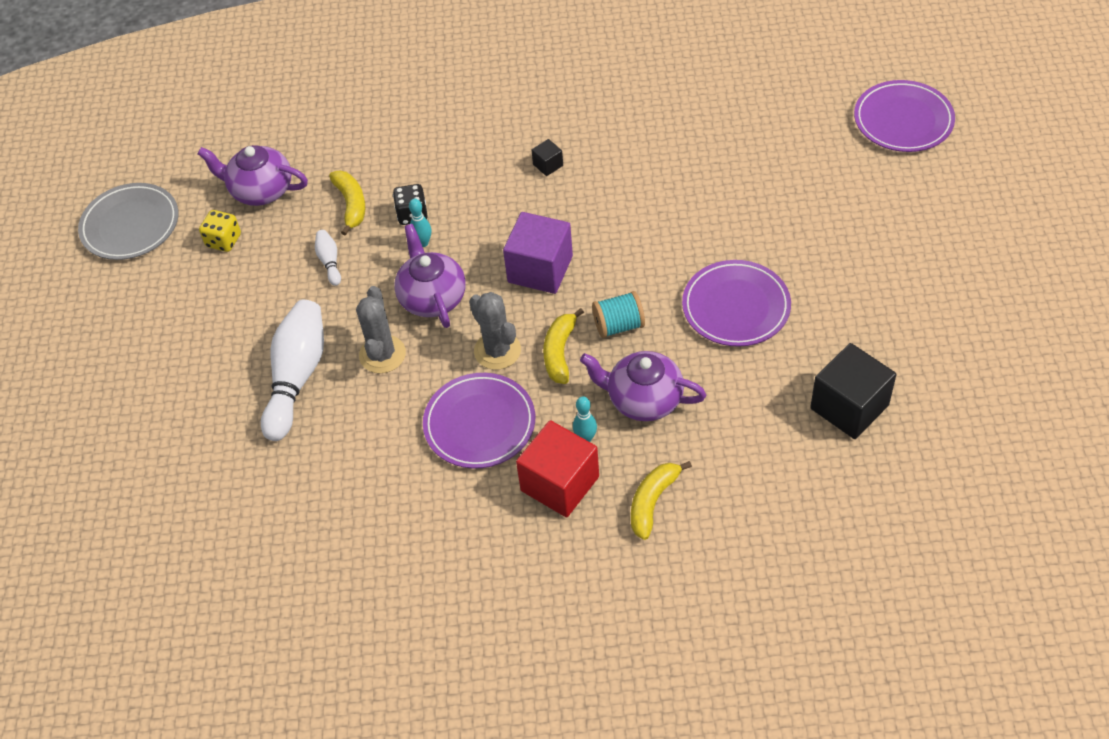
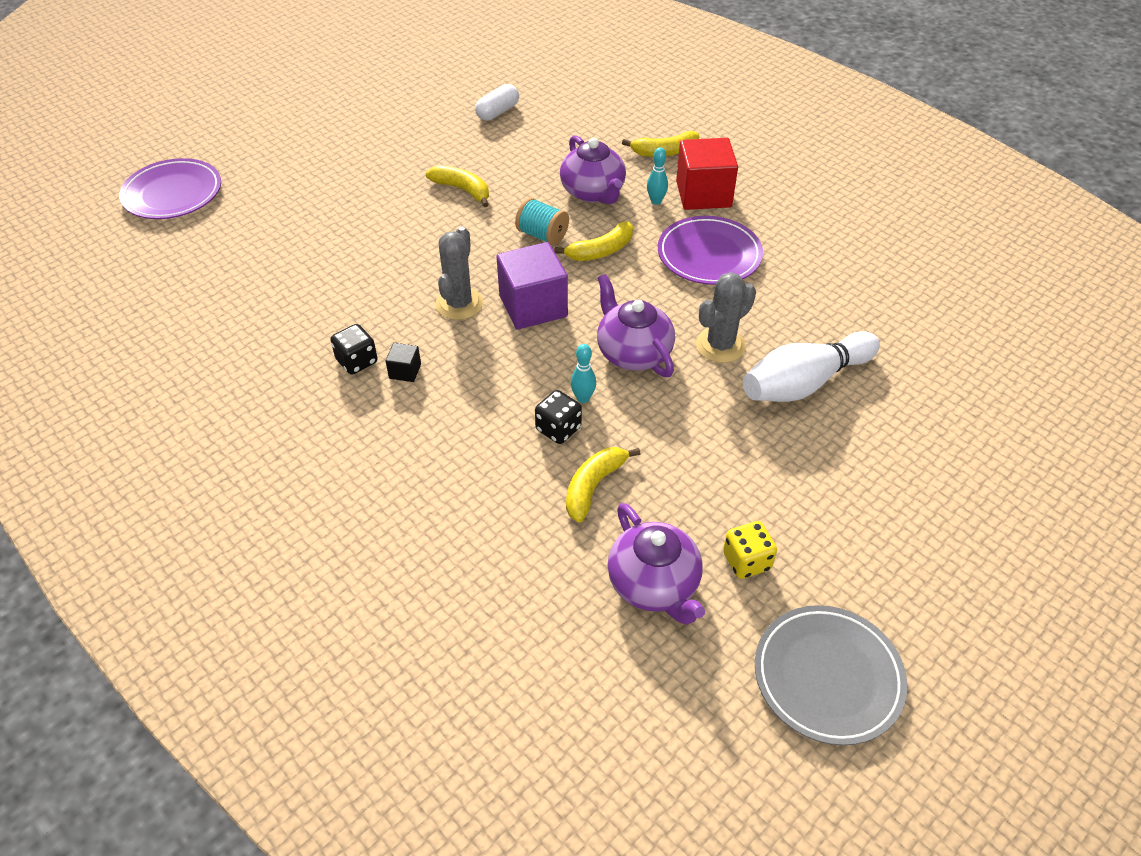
camera: 135 degrees left, 5 degrees down
white bowling pin [315,230,341,286] -> none
purple teapot [394,224,466,328] -> purple teapot turned 120 degrees clockwise [597,274,675,377]
grey cactus [469,292,521,370] -> grey cactus moved to [435,227,483,320]
purple plate [682,260,791,347] -> yellow banana [426,165,489,207]
black cube [810,343,896,439] -> white capsule [475,84,519,121]
none -> black dice [331,324,378,375]

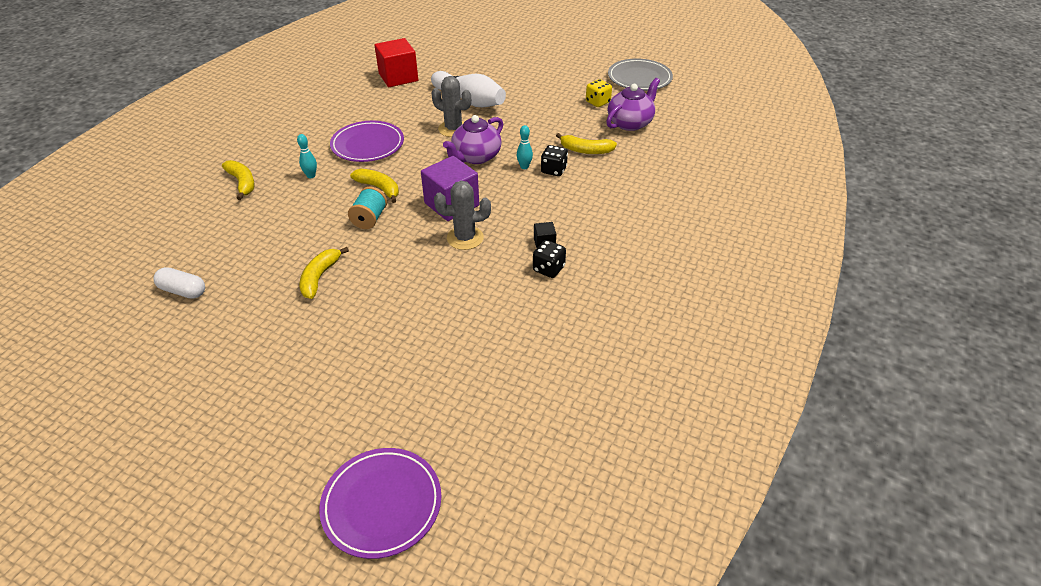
camera: 110 degrees left, 5 degrees down
purple teapot [560,135,626,204] -> none
red cube [676,138,738,210] -> red cube moved to [375,38,418,87]

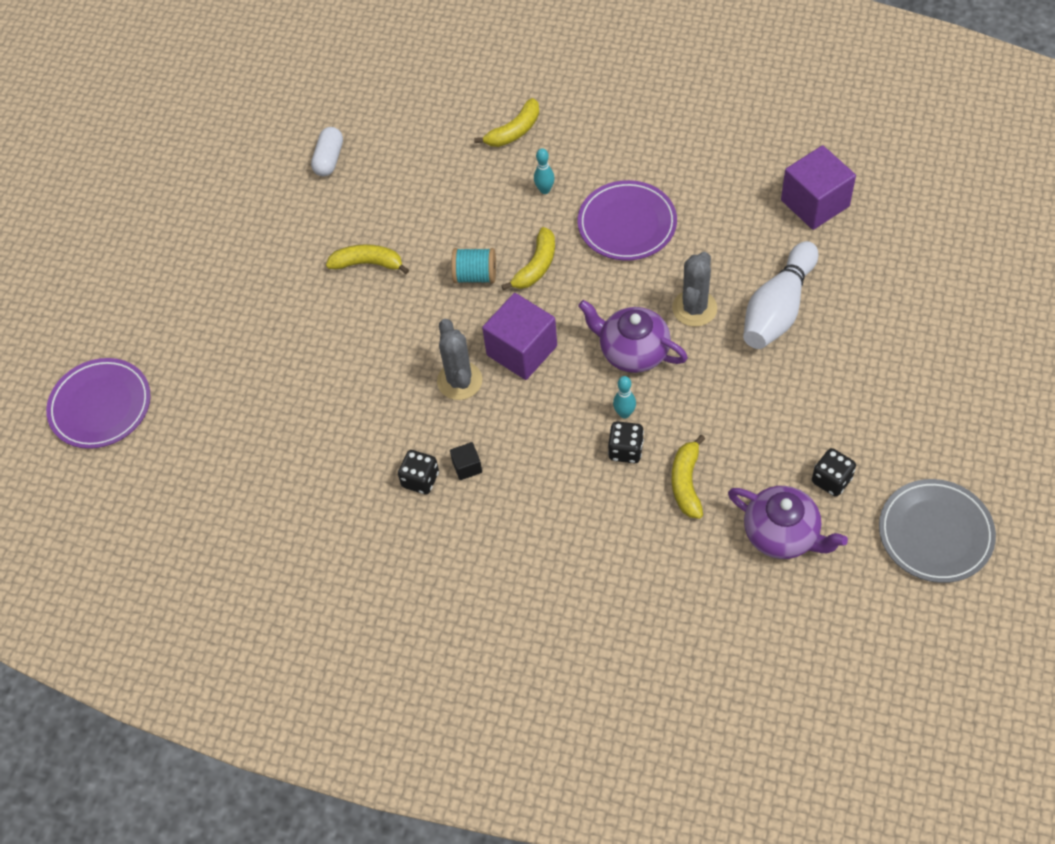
camera: 85 degrees right, 15 degrees up
red cube [375,38,418,87] -> purple cube [781,145,856,230]
yellow dice [586,79,612,107] -> black dice [812,448,856,497]

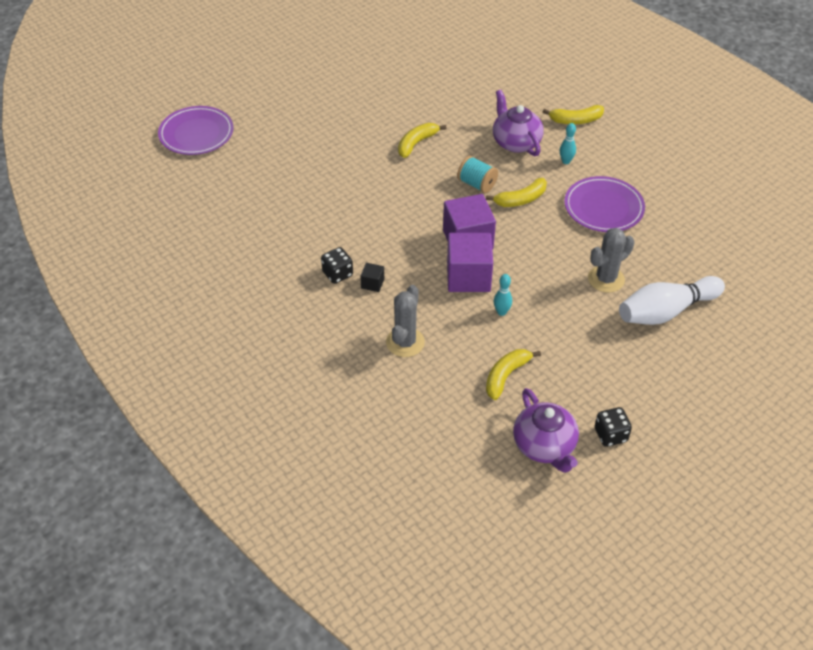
camera: 30 degrees right, 10 degrees down
white capsule [311,127,343,176] -> none
yellow banana [326,244,409,274] -> yellow banana turned 90 degrees counterclockwise [398,123,447,158]
grey cactus [437,319,483,400] -> grey cactus moved to [386,285,425,357]
purple teapot [578,300,688,373] -> purple teapot moved to [493,90,544,156]
black dice [608,421,644,463] -> none
purple cube [781,145,856,230] -> purple cube moved to [447,233,493,292]
grey plate [879,479,996,583] -> none

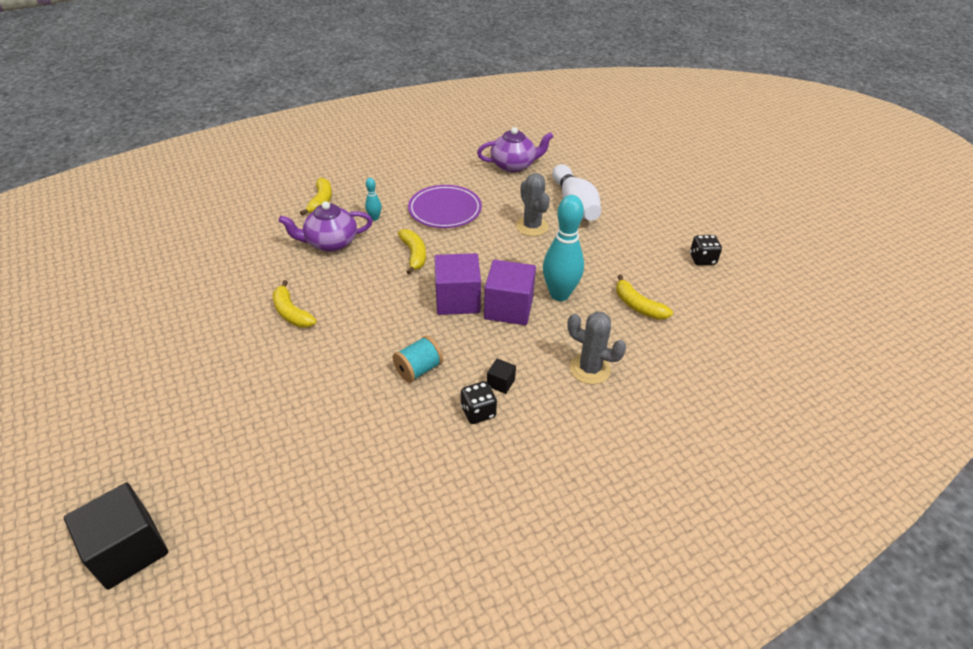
camera: 80 degrees left, 5 degrees down
purple plate [158,106,234,155] -> black cube [64,483,168,590]
turquoise spool [457,156,498,193] -> turquoise spool moved to [393,336,443,383]
turquoise bowling pin [494,274,512,316] -> turquoise bowling pin [543,195,584,301], size x2.21
purple teapot [513,388,579,473] -> purple teapot moved to [477,127,554,172]

